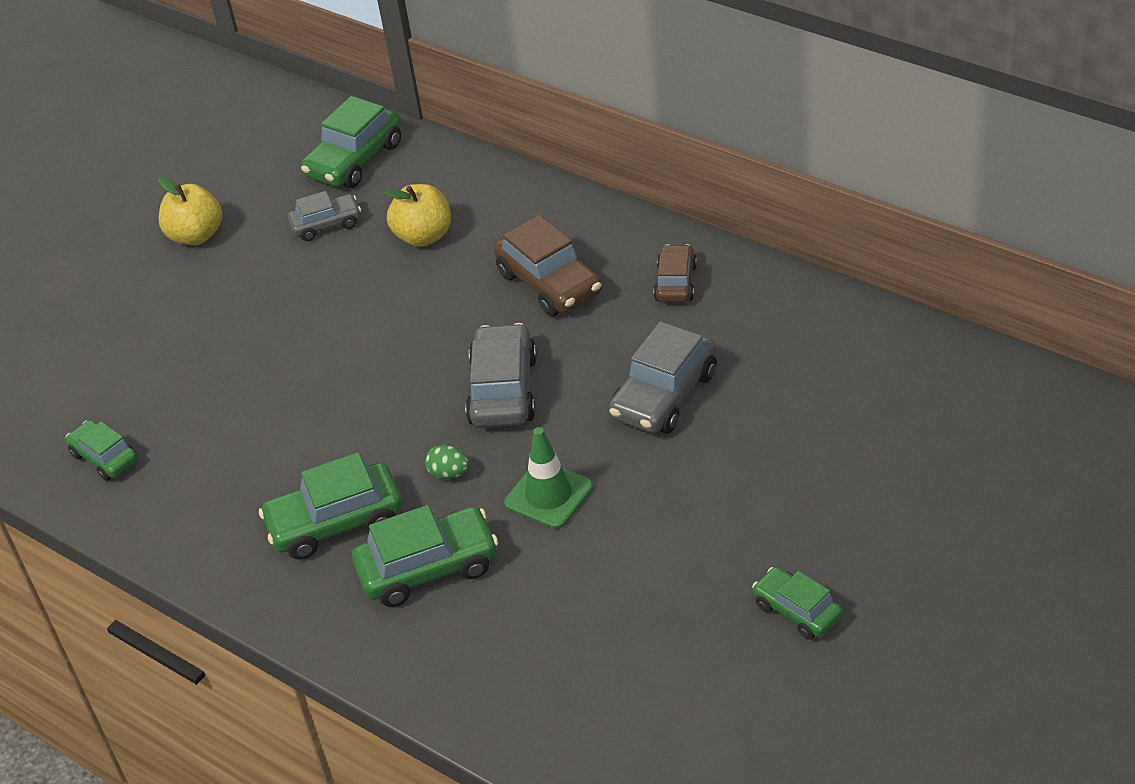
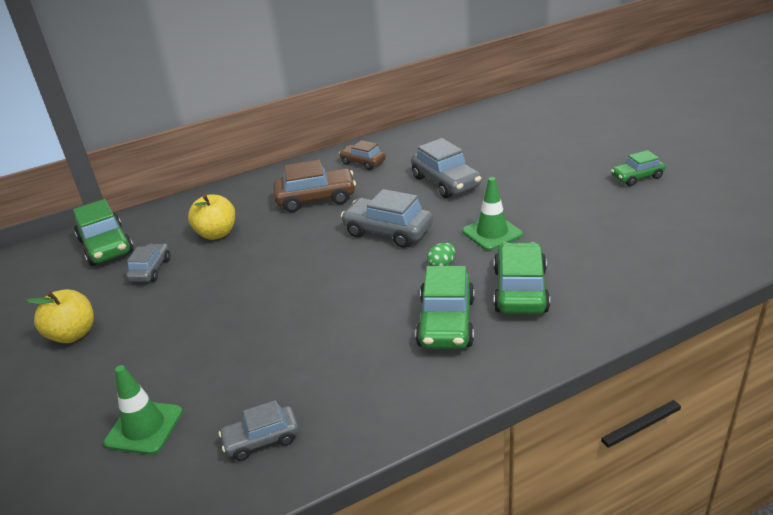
camera: 65 degrees left, 10 degrees down
green car [66,420,138,481] -> grey car [219,400,299,461]
none -> green traffic cone [104,365,183,455]

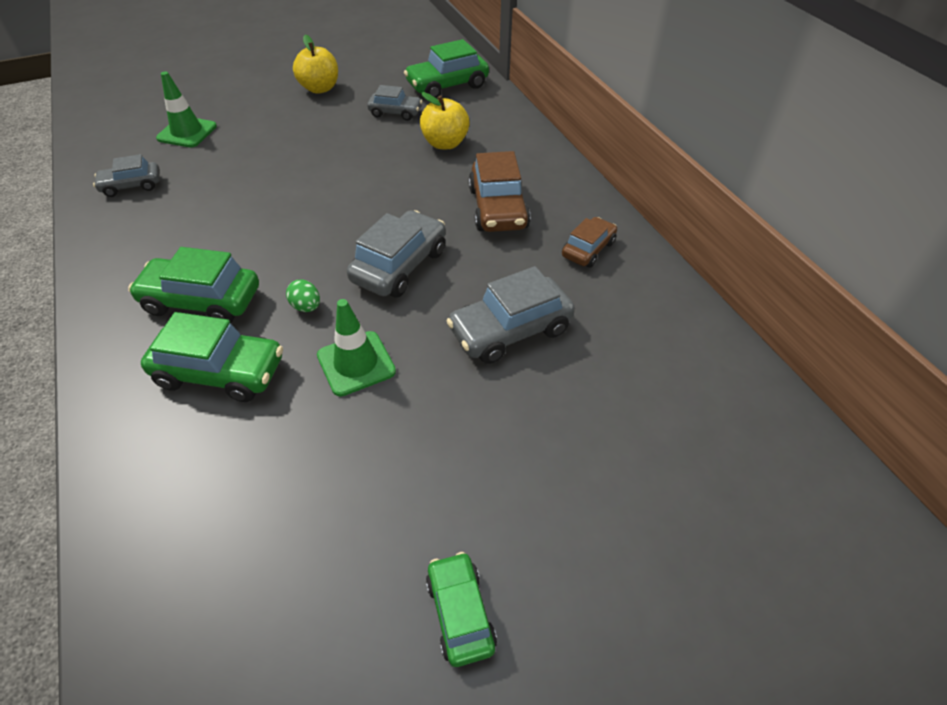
camera: 90 degrees right, 15 degrees up
grey car [219,400,299,461] -> grey car turned 90 degrees counterclockwise [93,154,160,197]

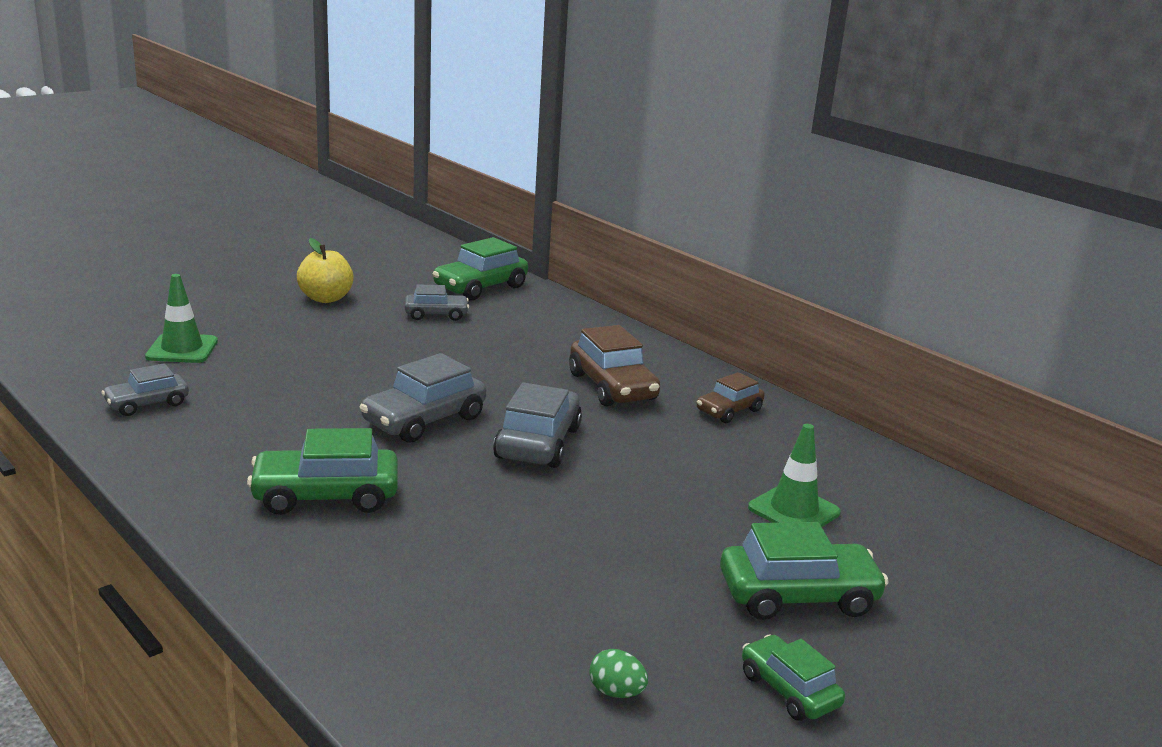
camera: 20 degrees left, 25 degrees down
green car [141,312,283,402] -> green car moved to [720,522,889,620]
green egg [286,279,320,312] -> green egg moved to [589,649,648,698]
green traffic cone [317,299,396,397] -> green traffic cone moved to [748,424,841,527]
yellow apple [420,92,470,149] -> none
grey car [447,266,575,364] -> grey car moved to [359,353,486,443]
brown car [562,217,617,268] -> brown car turned 150 degrees counterclockwise [697,372,765,423]

